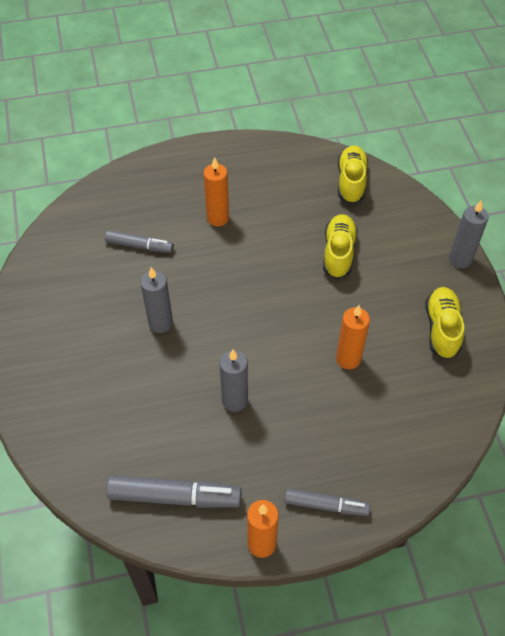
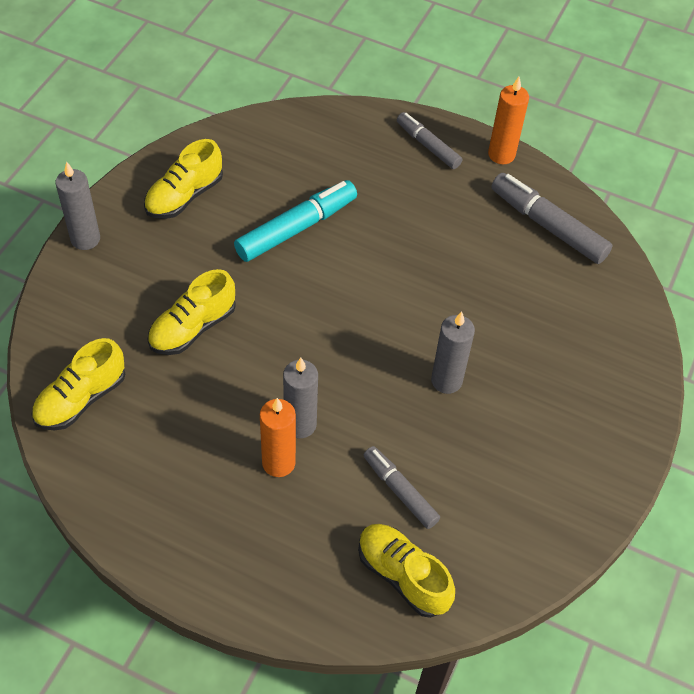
camera: 145 degrees left, 0 degrees up
grey candle [219,350,248,412] -> grey candle moved to [283,358,318,438]
orange candle [336,305,370,369] -> turquoise marker [234,180,357,262]
none -> yellow shoe [358,524,455,618]

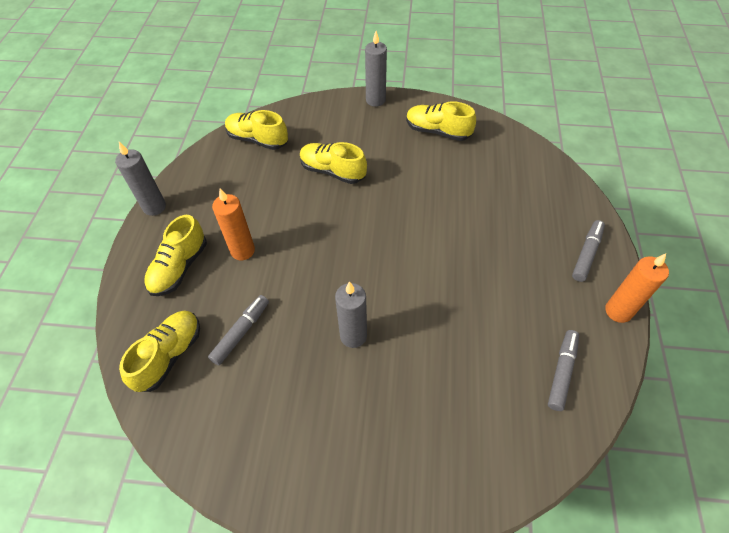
camera: 75 degrees right, 0 degrees up
turquoise marker [234,180,357,262] -> none
grey candle [283,358,318,438] -> grey candle moved to [115,142,166,216]
grey marker [491,173,613,264] -> grey marker [548,330,579,411], size x0.63
none -> yellow shoe [144,215,207,296]

